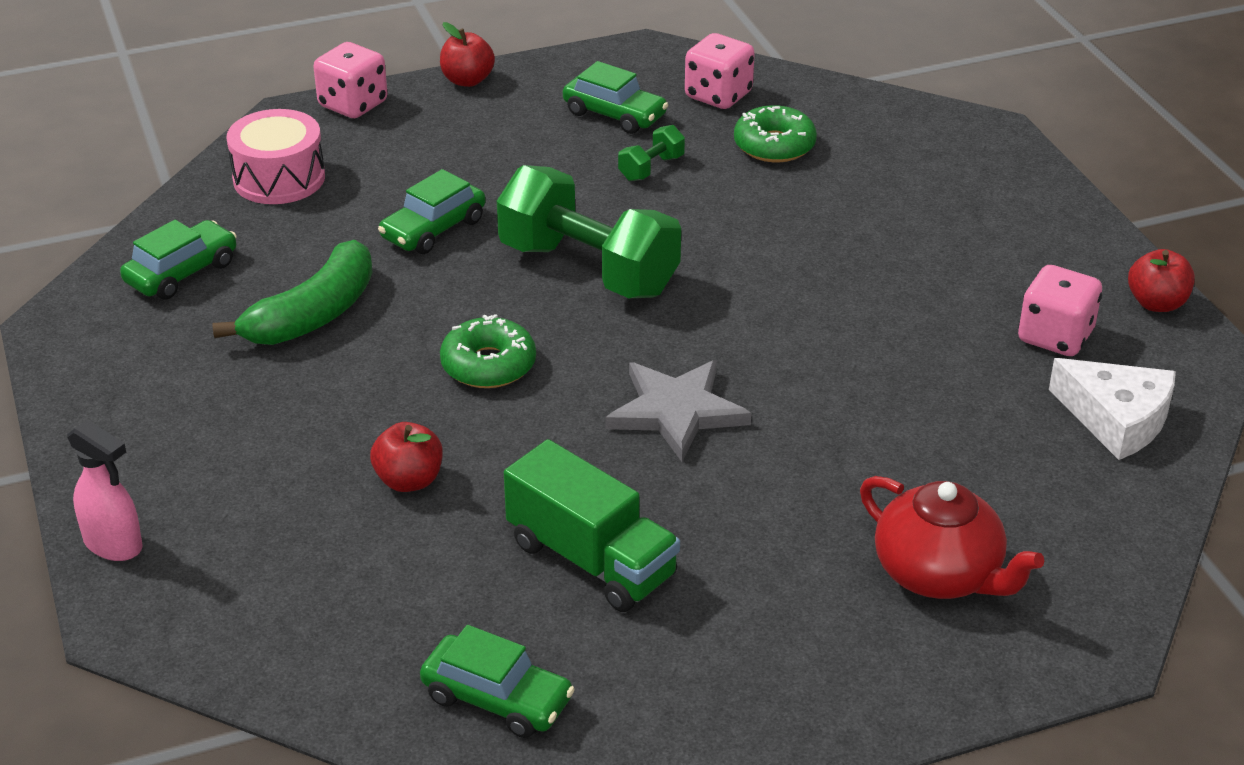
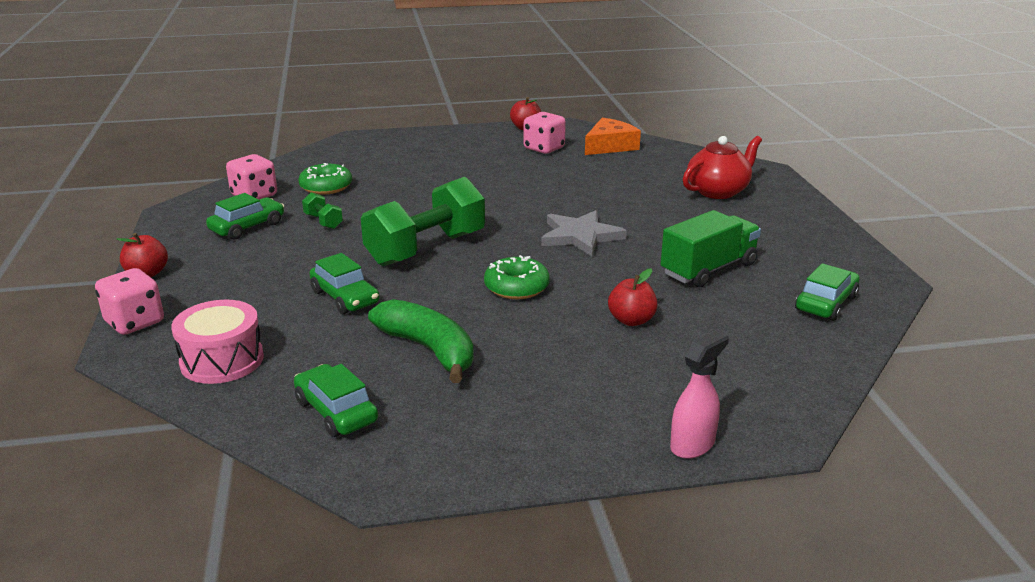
camera: 80 degrees left, 10 degrees down
white cheese [1049,358,1176,460] -> orange cheese [585,118,641,155]

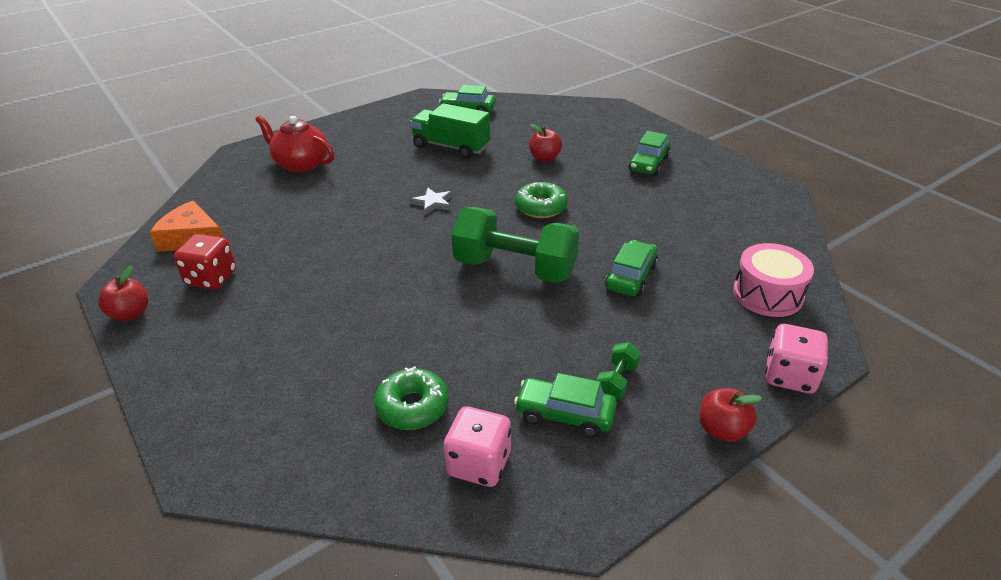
camera: 115 degrees left, 10 degrees up
green car [294,364,378,437] -> green car moved to [629,131,671,176]
green dumbbell [302,192,343,229] -> green dumbbell moved to [597,342,641,399]
green banana [368,299,474,383] -> none
pink dice [524,112,566,154] -> red dice [174,234,236,290]
grey star [541,210,627,256] -> grey star [409,187,453,215], size x0.59
pink spray bottle [670,330,729,459] -> none

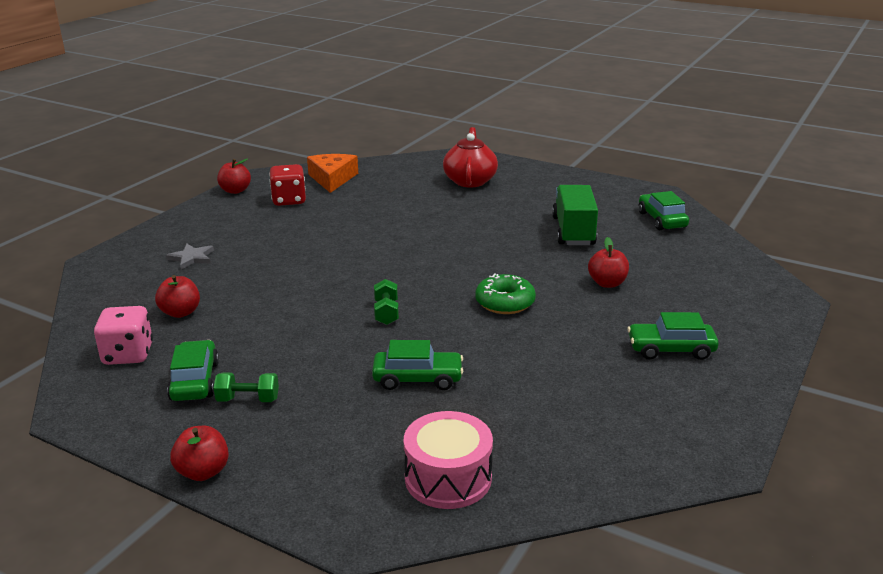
camera: 65 degrees right, 10 degrees down
green donut [374,366,449,430] -> red apple [155,275,200,318]
grey star [409,187,453,215] -> grey star moved to [166,244,214,270]
green dumbbell [451,207,579,283] -> green dumbbell [374,279,399,325], size x0.42
pink dice [765,324,829,394] -> none

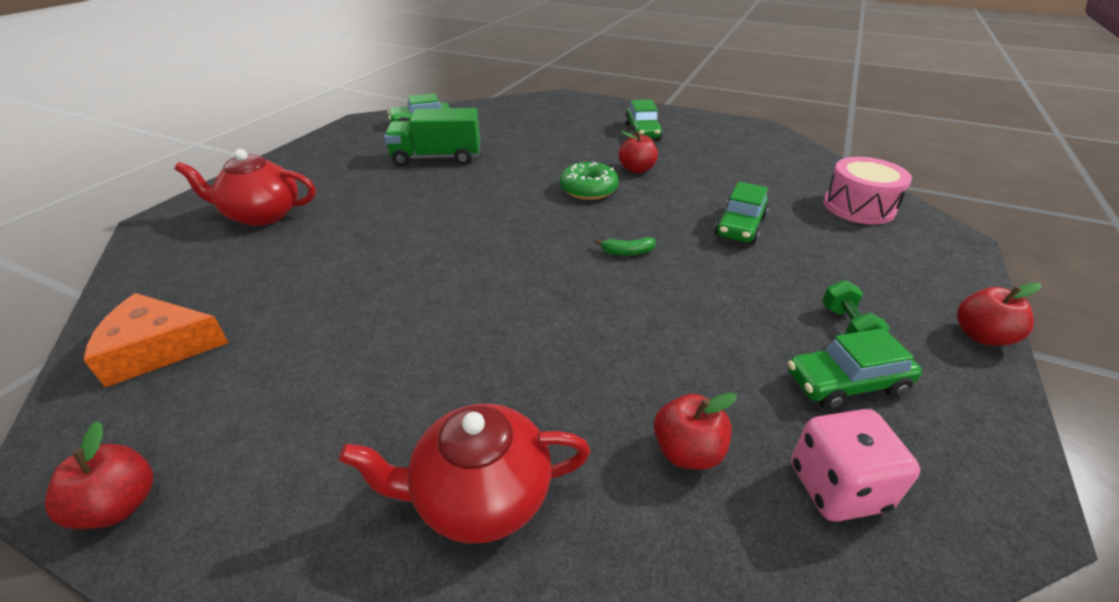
camera: 95 degrees left, 10 degrees up
grey star [166,244,214,270] -> red teapot [339,404,590,544]
red dice [269,164,306,206] -> none
green car [372,340,463,390] -> green car turned 150 degrees counterclockwise [714,182,769,244]
green dumbbell [374,279,399,325] -> green banana [595,237,656,256]
red apple [588,237,629,288] -> red apple moved to [619,131,658,173]

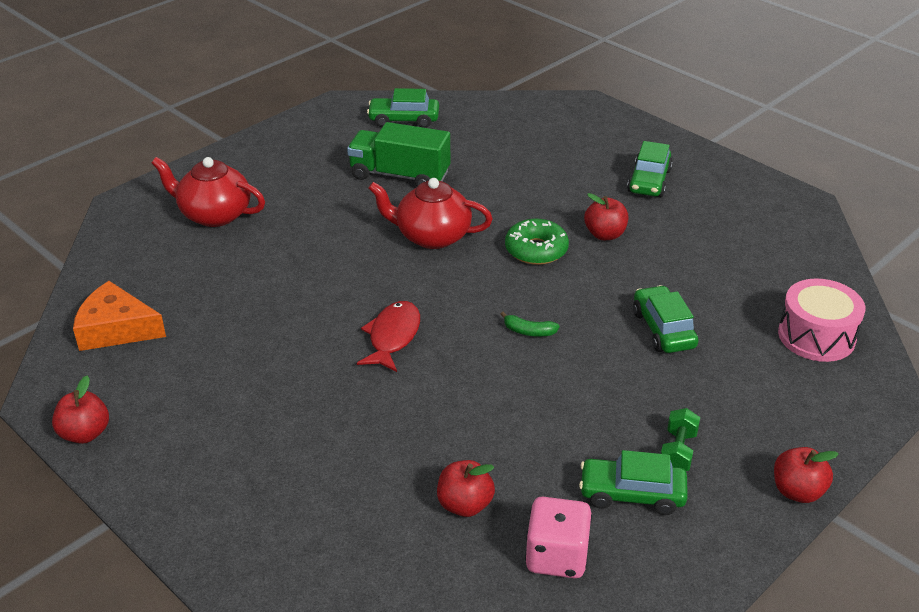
camera: 20 degrees right, 0 degrees up
red teapot [339,404,590,544] -> red teapot moved to [368,178,493,249]
green car [714,182,769,244] -> green car turned 120 degrees clockwise [633,285,698,353]
none -> red fish [357,301,420,372]

